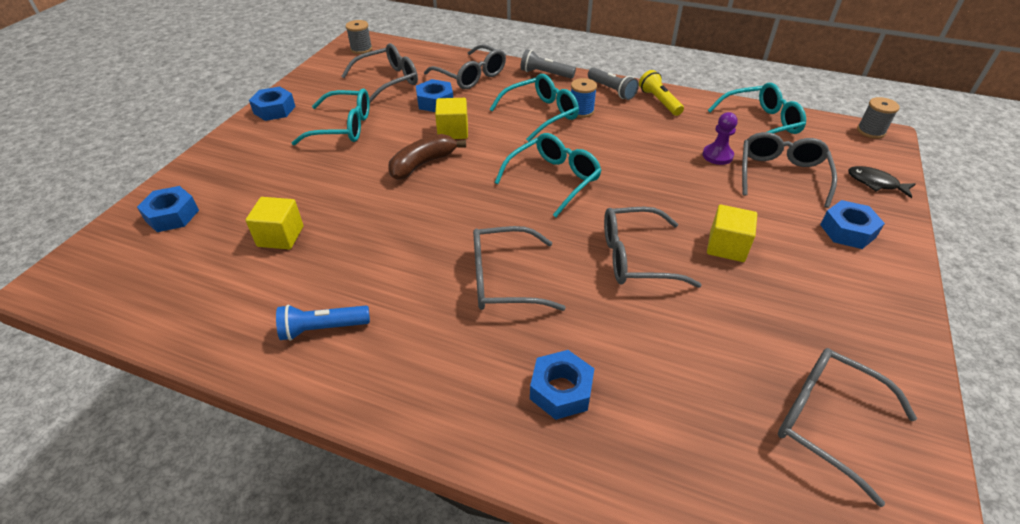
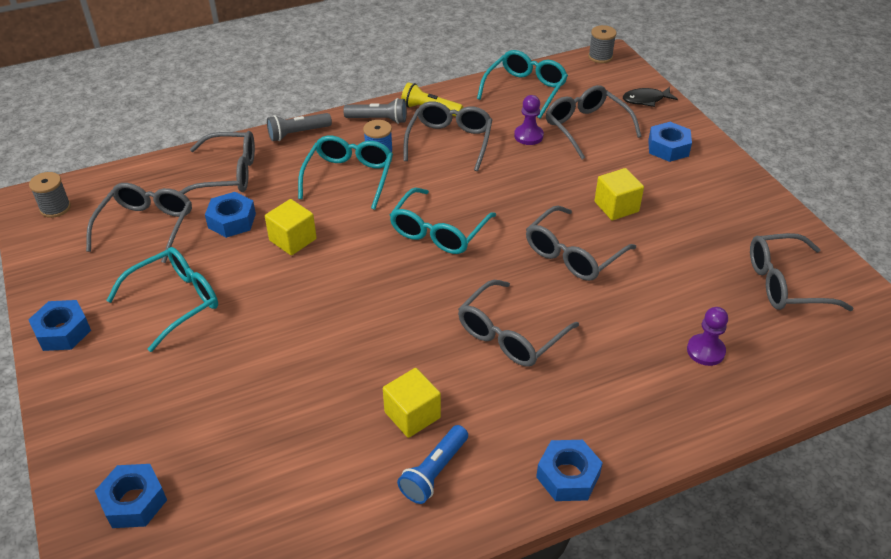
camera: 45 degrees left, 0 degrees up
yellow cube [246,197,304,249] -> yellow cube moved to [383,368,441,438]
brown banana [389,134,466,180] -> none
turquoise glasses [495,133,602,217] -> turquoise glasses turned 150 degrees counterclockwise [390,188,496,254]
blue nut [530,350,594,420] -> blue nut moved to [536,440,603,501]
none -> grey glasses [404,101,492,171]
none -> purple pawn [687,307,728,366]

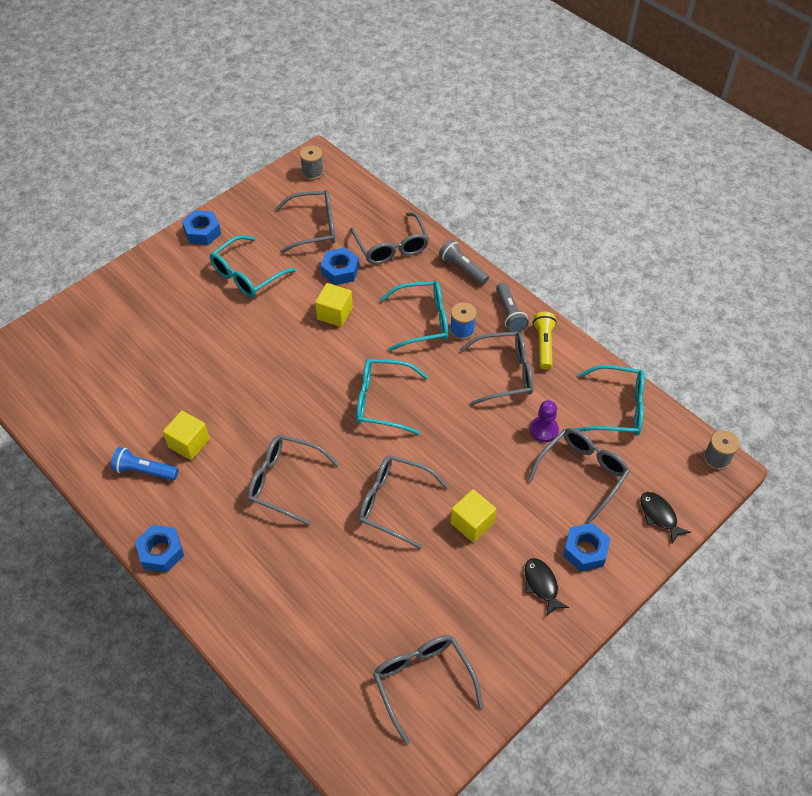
camera: 70 degrees right, 10 degrees up
blue nut [95,464,167,528] -> none
turquoise glasses [106,247,218,352] -> turquoise glasses turned 105 degrees clockwise [210,235,297,297]
purple pawn [687,307,728,366] -> none
none -> black fish [525,558,569,617]

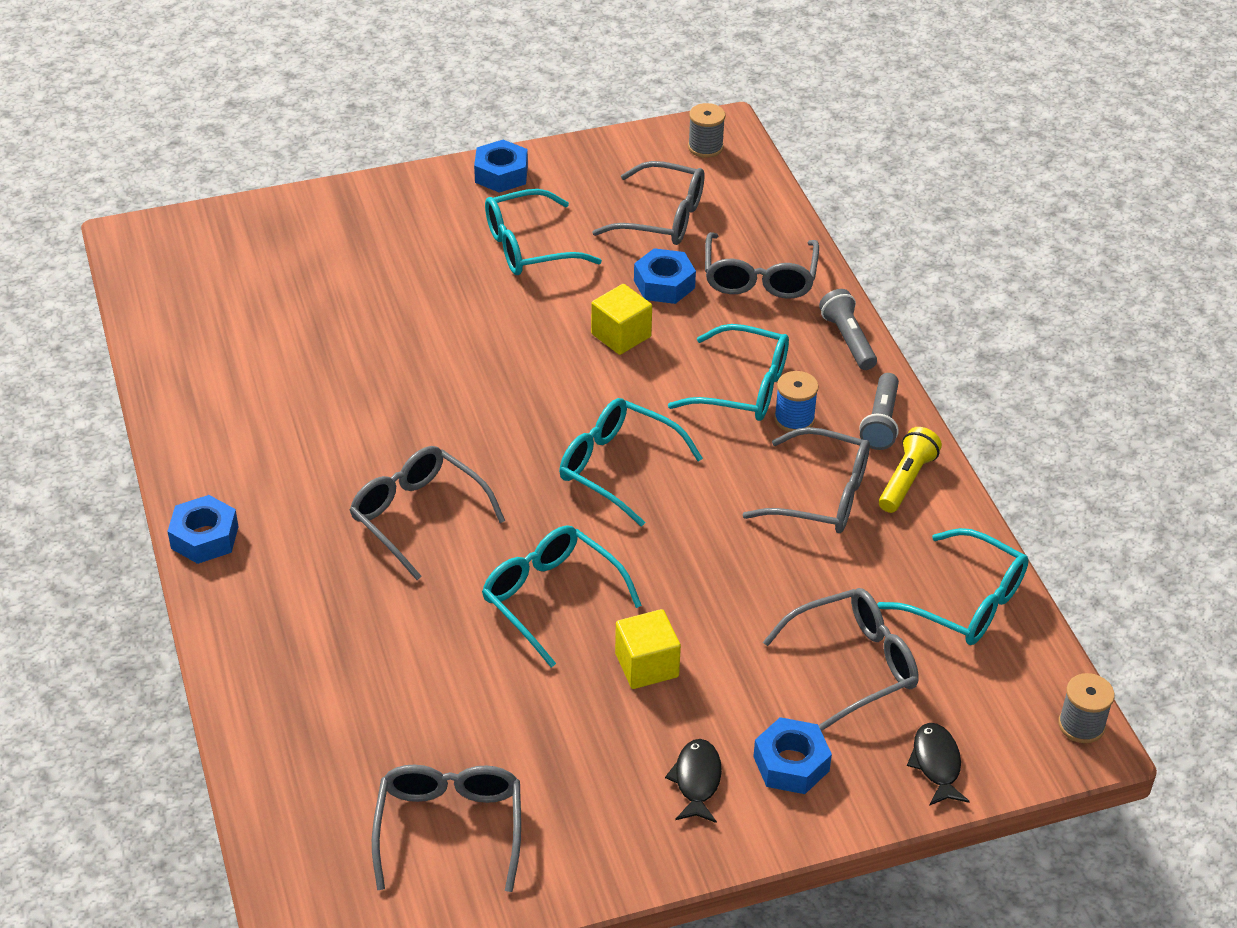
camera: 25 degrees right, 10 degrees down
blue flashlight [111,447,178,480] -> none
yellow cube [163,411,210,460] -> none
grey glasses [358,455,449,549] -> turquoise glasses [482,525,642,667]
purple pawn [530,400,559,442] -> none

